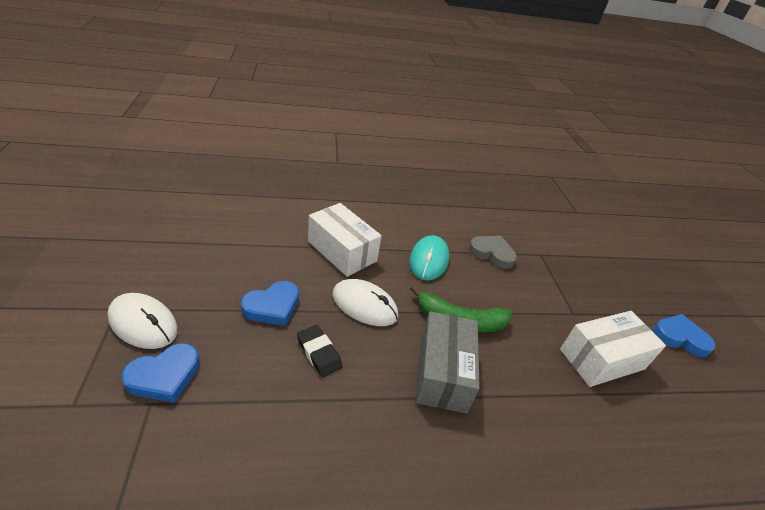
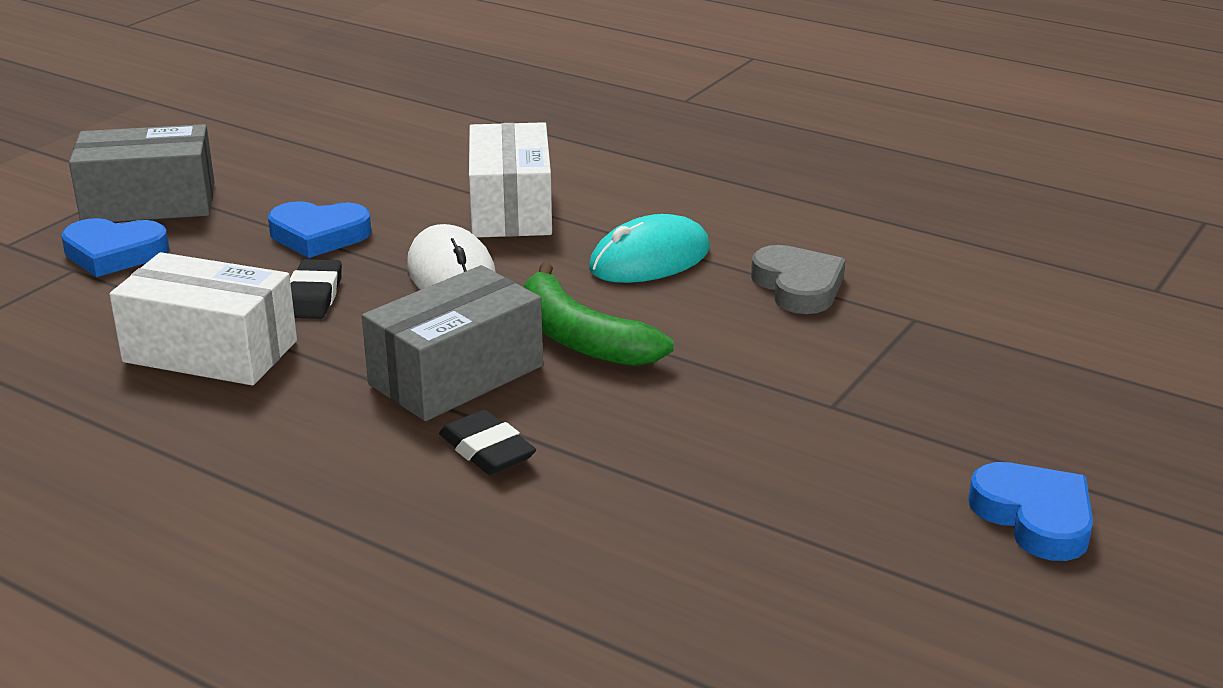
camera: 45 degrees right, 10 degrees down
white mouse [107,293,178,349] -> grey box [69,124,215,222]
white box [560,311,666,387] -> white box moved to [109,252,297,386]
none -> black eraser [439,410,536,475]

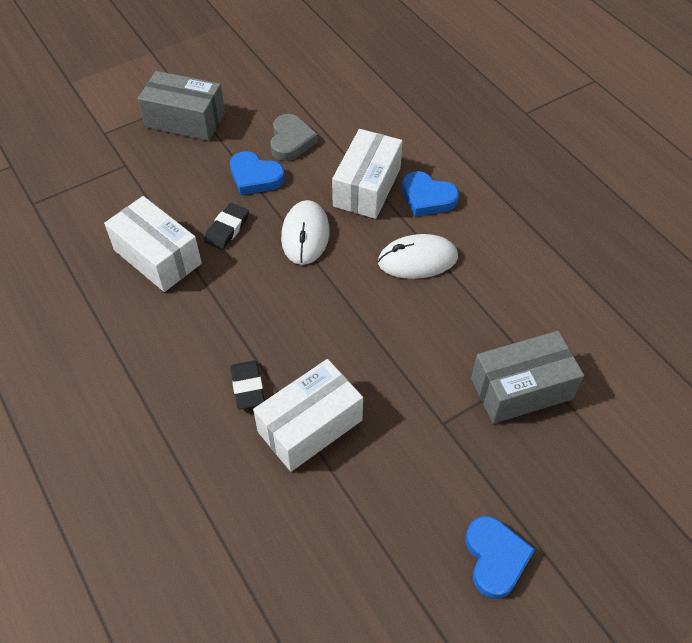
camera: 25 degrees right, 25 degrees up
blue heart [61,218,169,277] -> blue heart moved to [402,171,459,217]
grey box [362,265,543,421] -> grey box moved to [471,331,584,424]
green banana [523,262,674,367] -> none
turquoise mouse [589,214,710,283] -> white mouse [378,234,458,279]
grey heart [751,245,845,314] -> grey heart moved to [270,114,318,161]
none -> white box [253,359,363,472]

